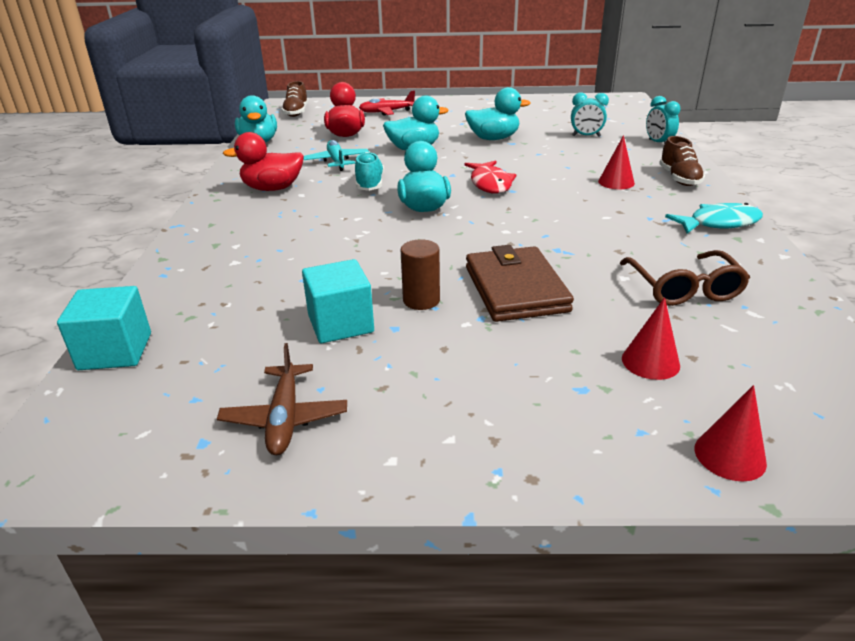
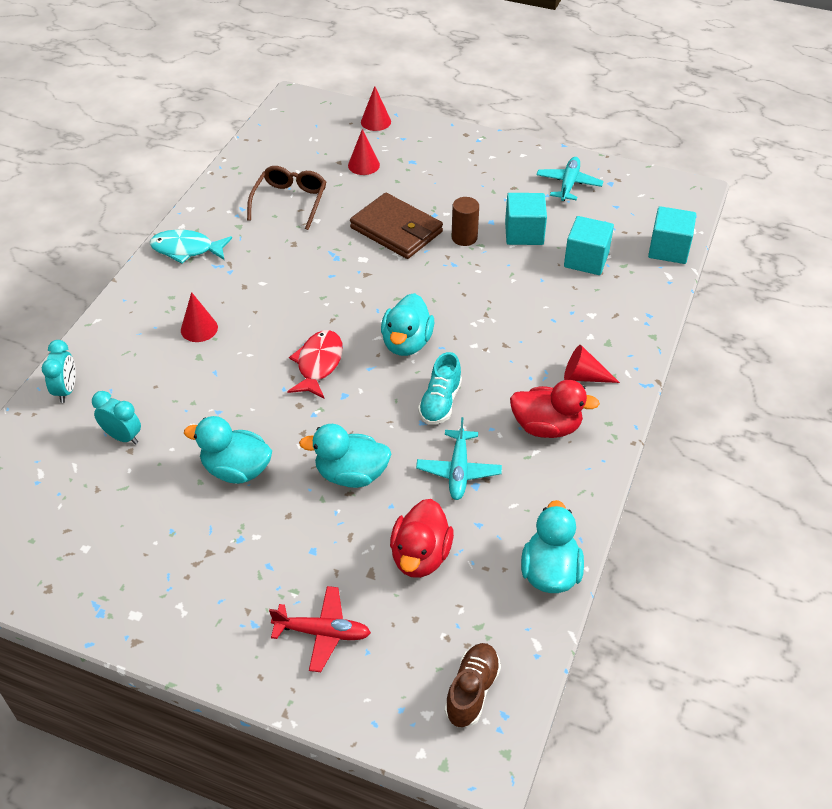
camera: 160 degrees left, 15 degrees up
brown plane [217,343,347,455] -> turquoise plane [536,157,603,201]
brown wallet [466,245,574,322] -> brown wallet turned 60 degrees counterclockwise [350,193,443,259]
brown shoe [659,136,705,186] -> none
none -> turquoise cube [564,216,614,275]
none -> red cone [564,345,620,383]

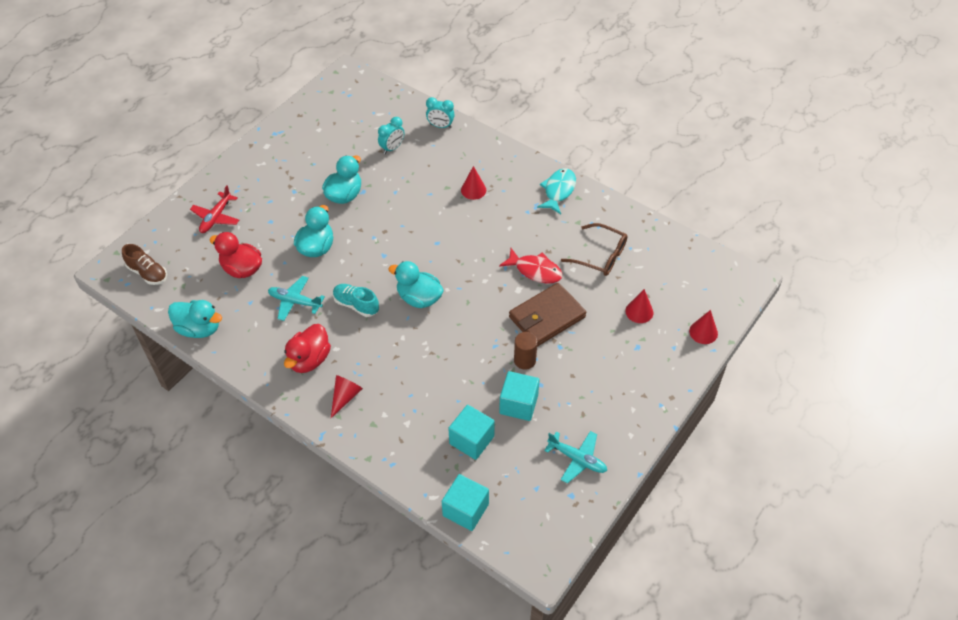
camera: 105 degrees right, 5 degrees up
red fish [287,330,343,399] -> red fish moved to [499,248,563,284]

